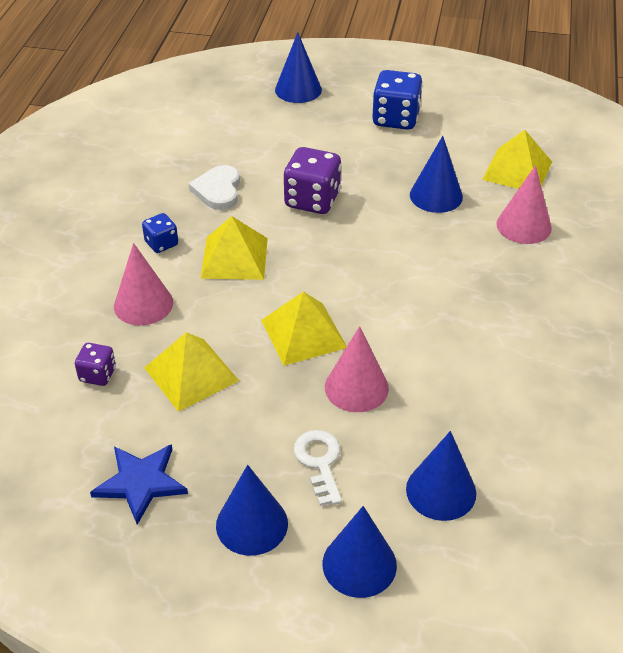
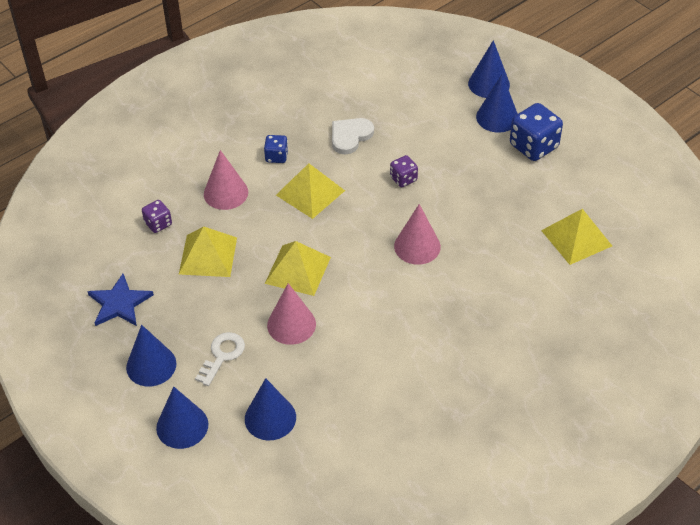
camera: 40 degrees right, 5 degrees up
purple dice [283,147,341,214] -> purple dice [390,155,418,187], size x0.55
blue cone [410,136,463,213] -> blue cone moved to [476,74,518,133]
pink cone [496,165,552,244] -> pink cone moved to [394,204,441,265]

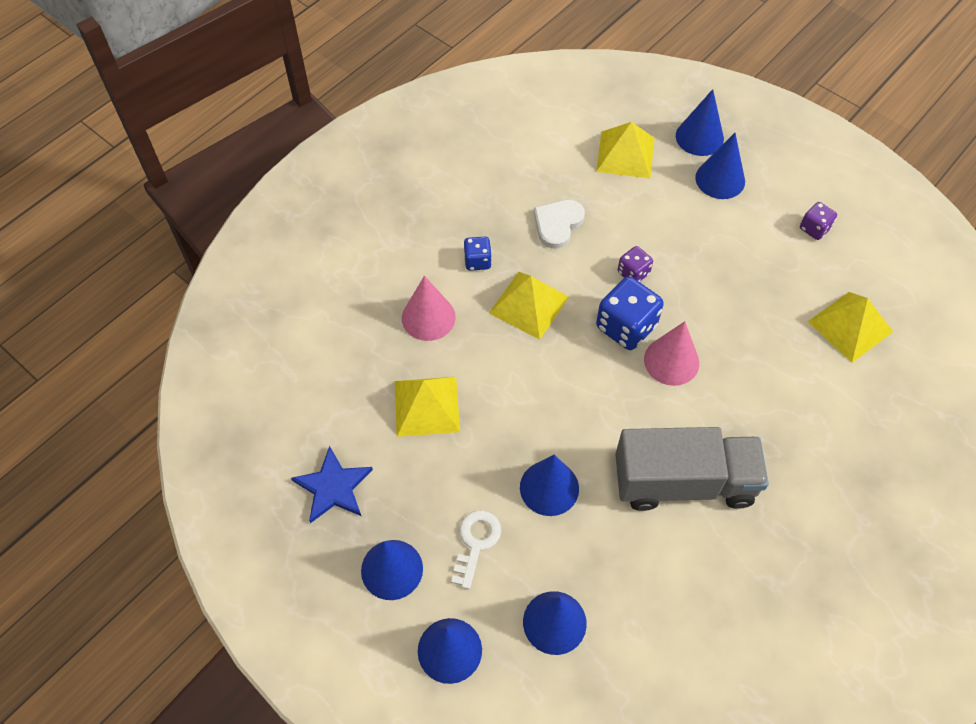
camera: 10 degrees left, 10 degrees up
purple dice [142,200,172,233] -> purple dice moved to [800,202,837,240]
yellow pyramid [265,241,331,296] -> yellow pyramid moved to [596,122,654,178]
pink cone [267,283,316,345] -> blue cone [520,455,579,516]
blue dice [510,103,563,161] -> blue dice moved to [596,276,664,350]
none -> grey truck [615,427,769,511]

